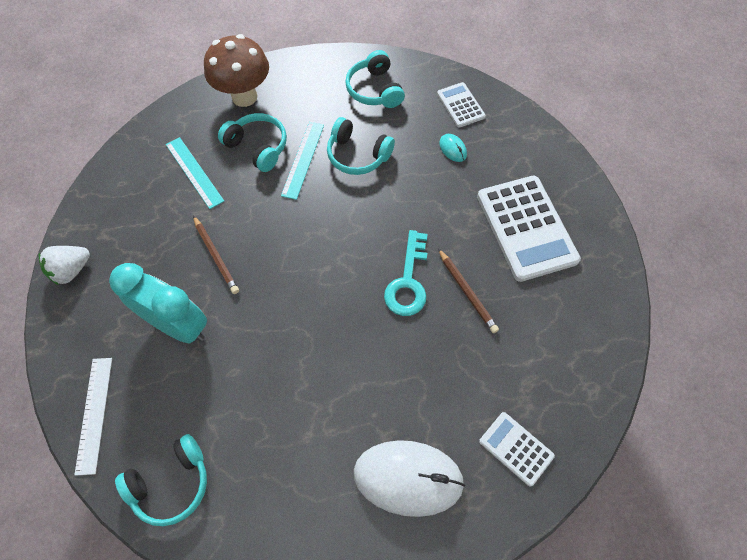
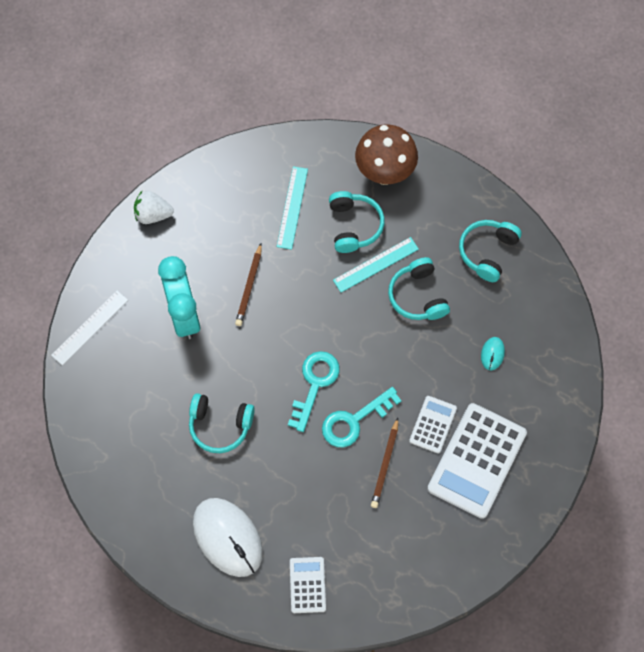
camera: 45 degrees right, 5 degrees up
turquoise headphones [115,434,207,526] -> turquoise headphones moved to [189,393,255,453]
white calculator [437,82,486,127] -> white calculator moved to [409,396,457,454]
none -> turquoise key [288,351,340,432]

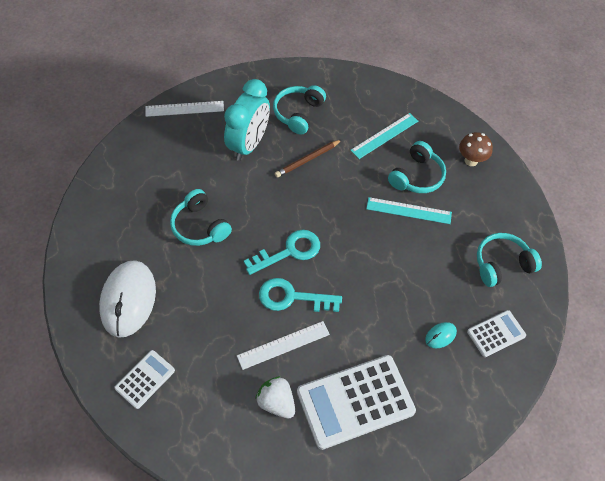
camera: 40 degrees right, 10 degrees down
white strawberry [134,191,174,224] -> white strawberry moved to [255,376,295,418]
brown mushroom [355,124,418,185] -> brown mushroom [459,132,493,166], size x0.59
brown pencil [371,418,398,508] -> white ruler [237,321,330,370]
turquoise headphones [388,257,450,320] -> turquoise headphones moved to [273,85,326,135]
white calculator [409,396,457,454] -> white calculator moved to [467,310,526,357]

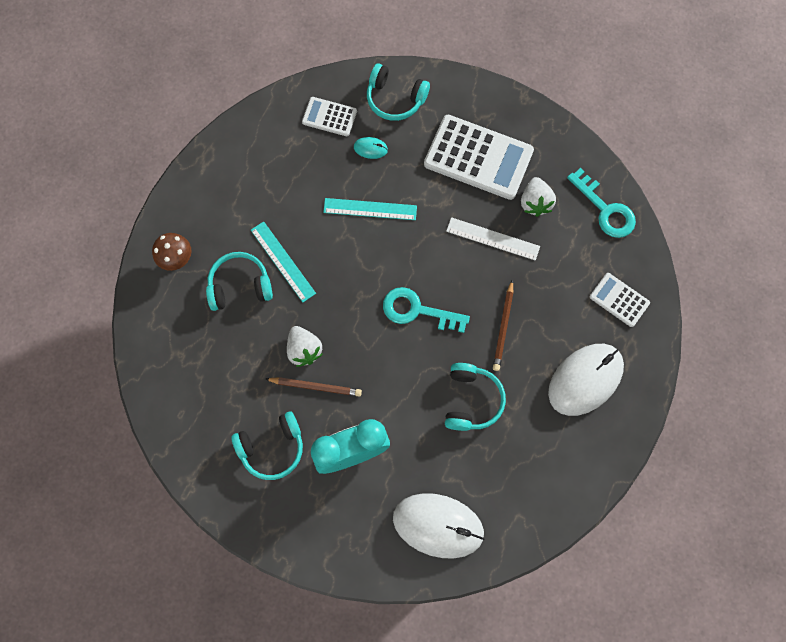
camera: 135 degrees left, 15 degrees up
white calculator [114,350,175,409] -> white calculator turned 45 degrees clockwise [590,273,650,327]
white ruler [145,101,224,117] -> none
turquoise key [259,278,342,312] -> turquoise key moved to [567,168,636,238]
turquoise ruler [350,113,418,159] -> turquoise ruler moved to [323,198,417,220]
turquoise headphones [477,233,542,287] -> turquoise headphones moved to [367,63,430,121]
none -> white strawberry [287,326,323,367]
none -> white mouse [393,493,484,558]
none -> brown pencil [493,280,513,371]

